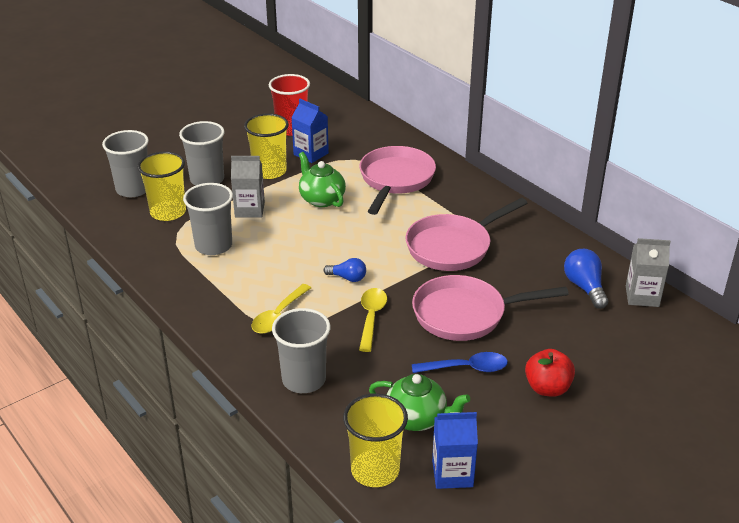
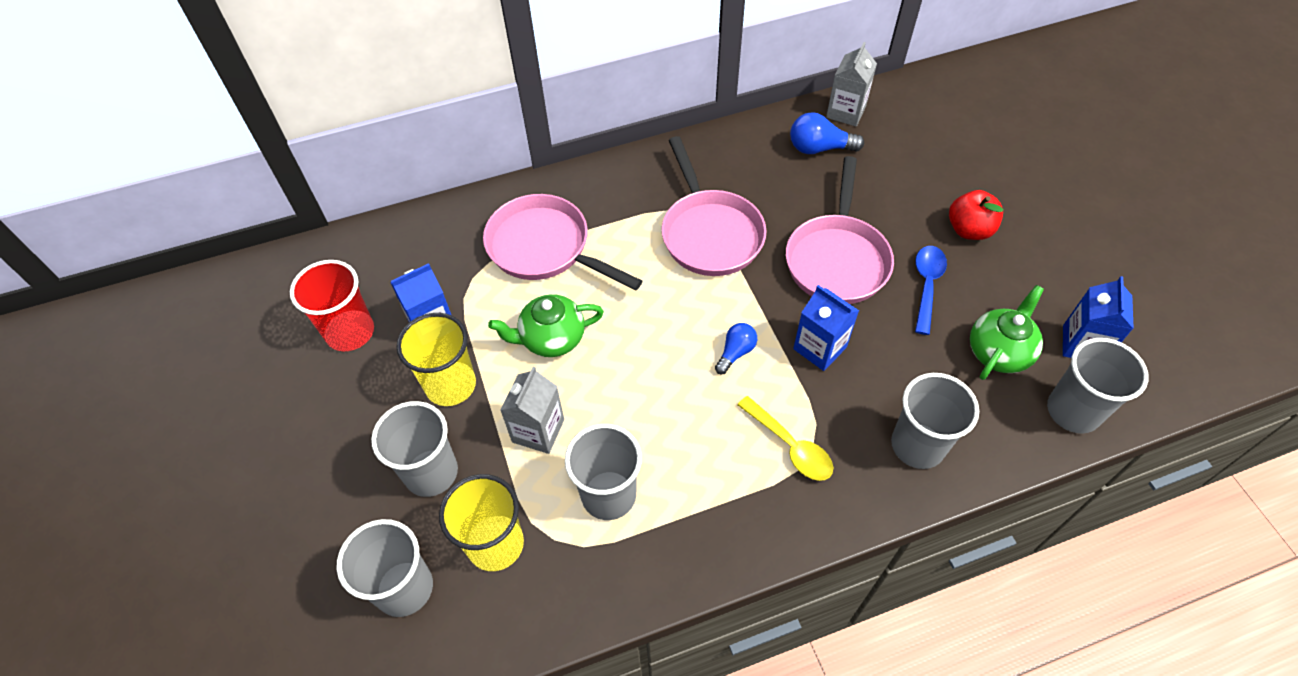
camera: 70 degrees left, 20 degrees up
yellow cup [343,393,408,487] -> grey cup [1047,338,1149,434]
yellow spoon [359,288,387,352] -> blue carton [793,285,859,371]

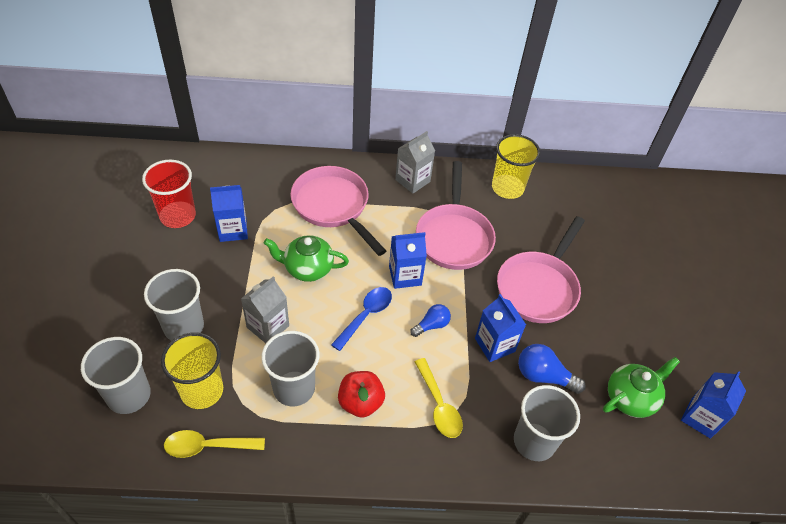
camera: 15 degrees right, 5 degrees down
yellow cup [397,313,476,406] -> yellow cup moved to [492,134,540,199]
blue light bulb [790,112,864,154] -> blue light bulb moved to [518,344,586,394]
grey carton [826,42,877,127] -> grey carton moved to [395,131,435,193]
blue spoon [915,246,947,335] -> blue spoon moved to [331,287,392,351]
red apple [949,190,1003,240] -> red apple moved to [338,371,385,418]
grey cup [1047,338,1149,434] -> none
none -> yellow spoon [164,430,265,458]
none -> blue carton [389,232,427,289]

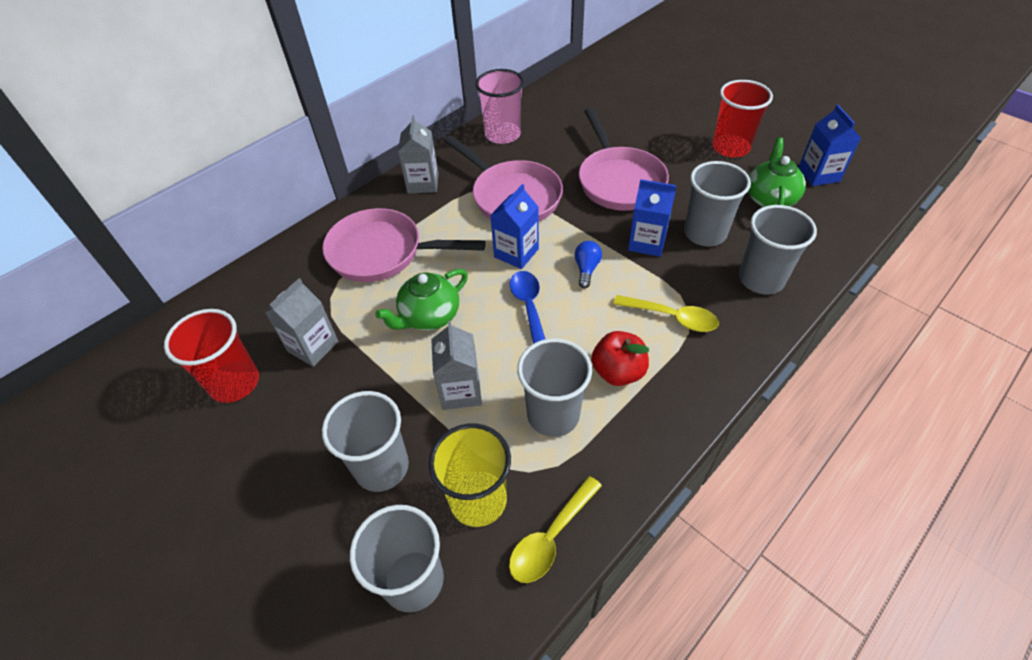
camera: 40 degrees left, 0 degrees up
blue carton [210,185,248,242] -> grey carton [265,278,338,367]
yellow cup [492,134,540,199] -> pink cup [475,69,524,144]
blue light bulb [518,344,586,394] -> grey cup [684,161,751,247]
none -> red cup [712,80,773,158]

